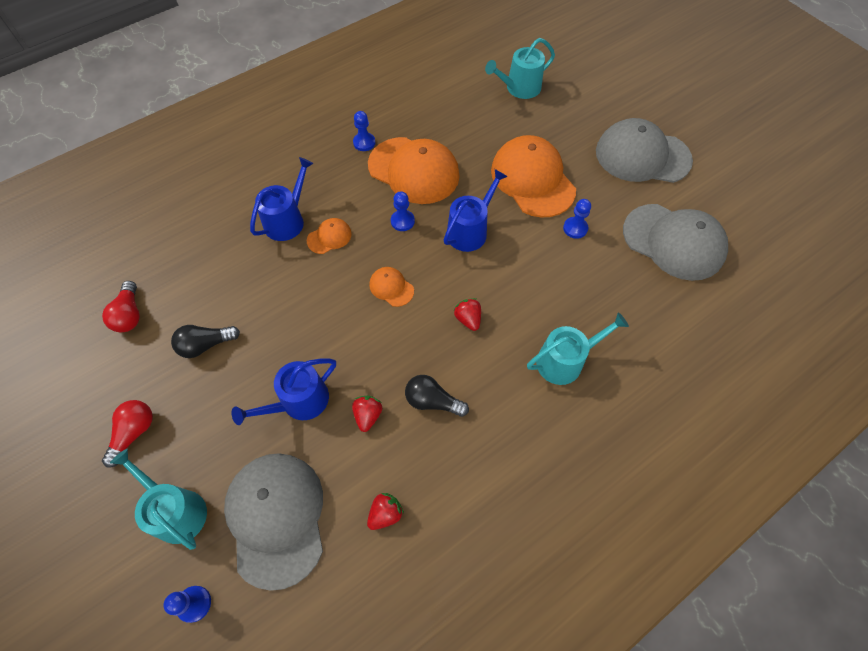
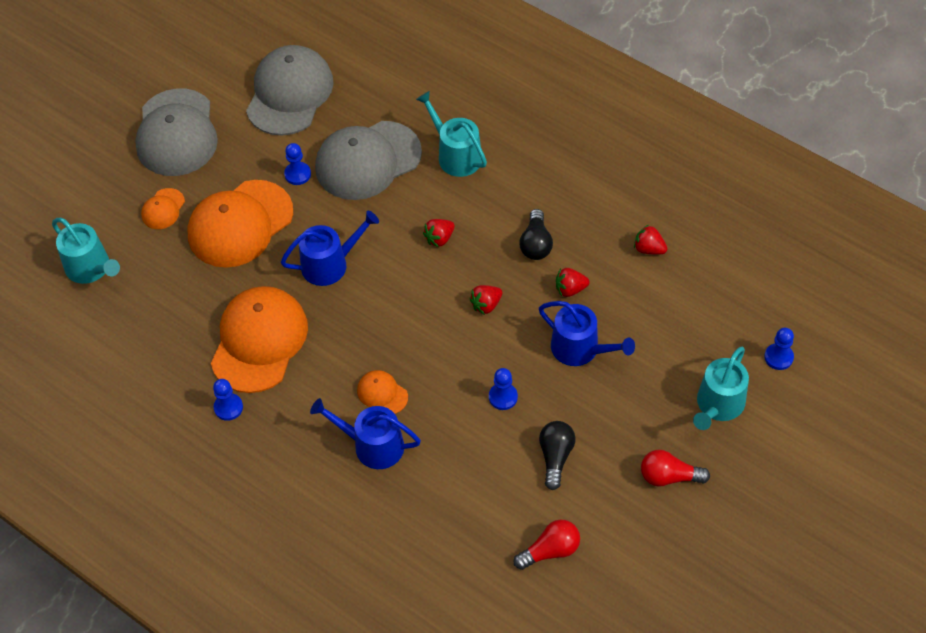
camera: 105 degrees left, 5 degrees down
black light bulb [171,325,240,358] -> black light bulb turned 135 degrees counterclockwise [539,421,576,490]
grey cap [224,453,323,591] -> grey cap moved to [315,121,422,200]
orange cap [369,267,414,307] -> orange cap moved to [141,188,185,229]
blue pawn [391,191,415,231] -> blue pawn moved to [489,368,518,410]
blue watering can [444,169,508,252] -> blue watering can turned 135 degrees clockwise [281,211,379,286]
none -> red strawberry [469,285,503,315]

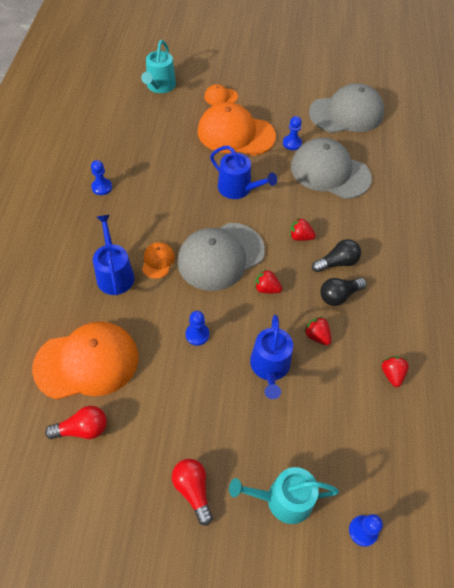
camera: 55 degrees right, 0 degrees up
grey cap [135,89,218,176] -> grey cap moved to [177,223,265,291]
orange cap [211,286,308,393] -> orange cap moved to [32,321,139,399]
turquoise watering can [416,91,487,177] -> none
red light bulb [514,520,580,570] -> red light bulb turned 45 degrees counterclockwise [45,406,107,439]
black light bulb [539,421,576,490] -> black light bulb moved to [312,239,361,272]

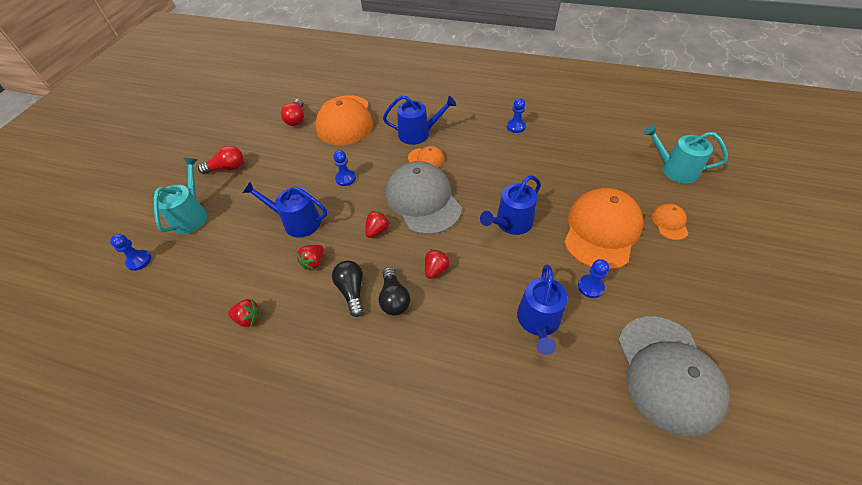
camera: 105 degrees right, 5 degrees down
grey cap [291,138,372,199] -> blue watering can [517,264,567,355]
red strawberry [304,316,331,345] -> red strawberry turned 150 degrees clockwise [296,245,324,270]

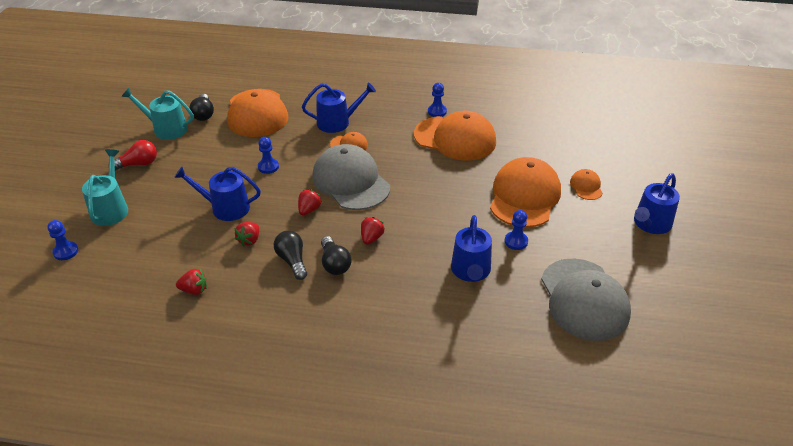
camera: 10 degrees left, 10 degrees down
red light bulb [281,99,304,126] -> black light bulb [189,94,214,121]
blue watering can [480,175,541,235] -> blue watering can moved to [634,173,680,234]
turquoise watering can [643,124,728,183] -> turquoise watering can moved to [122,88,194,140]
none -> orange cap [414,111,496,160]

